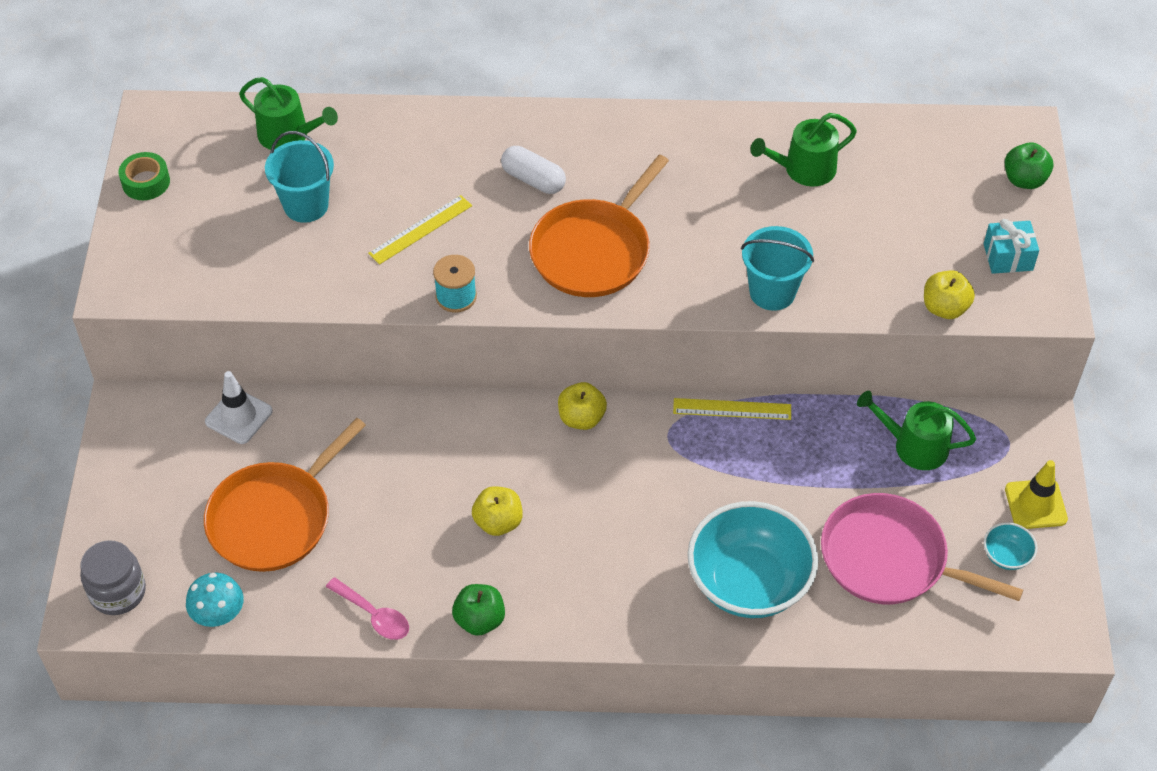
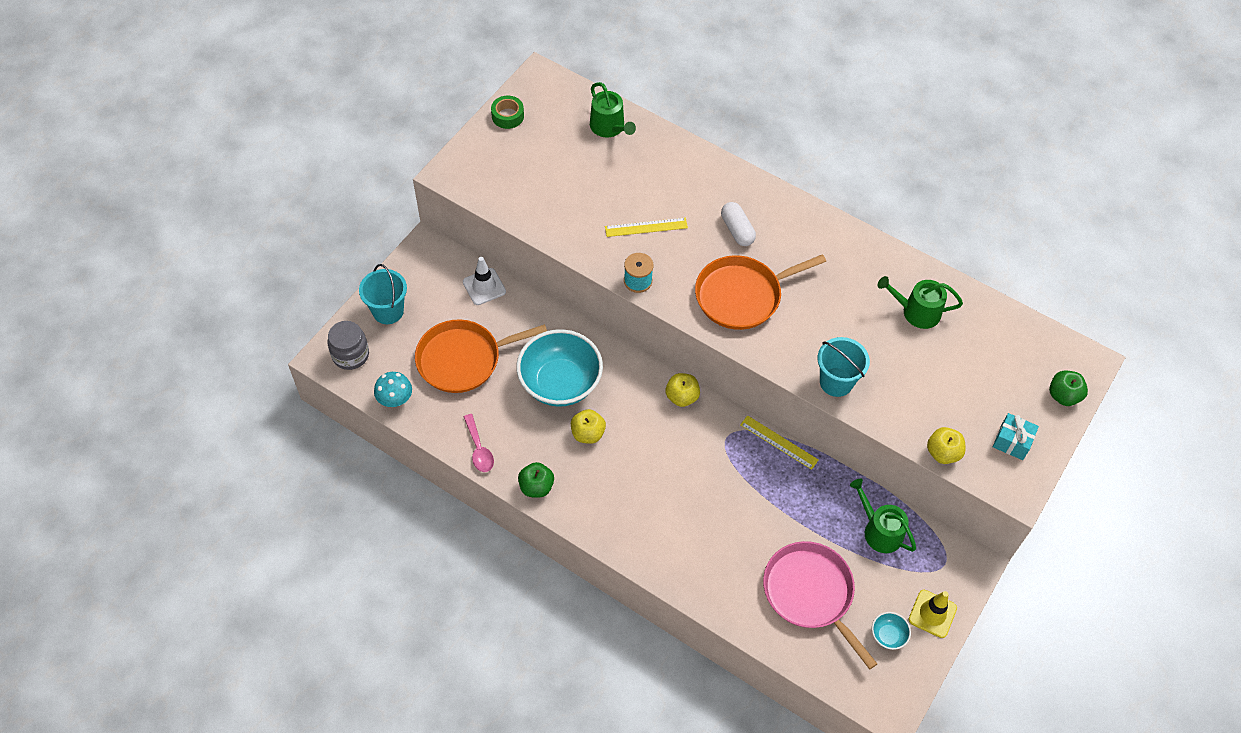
camera: 30 degrees right, 5 degrees up
turquoise bucket [265,131,334,223] -> turquoise bucket moved to [359,264,407,324]
turquoise bowl [687,501,818,618] -> turquoise bowl moved to [516,329,603,407]

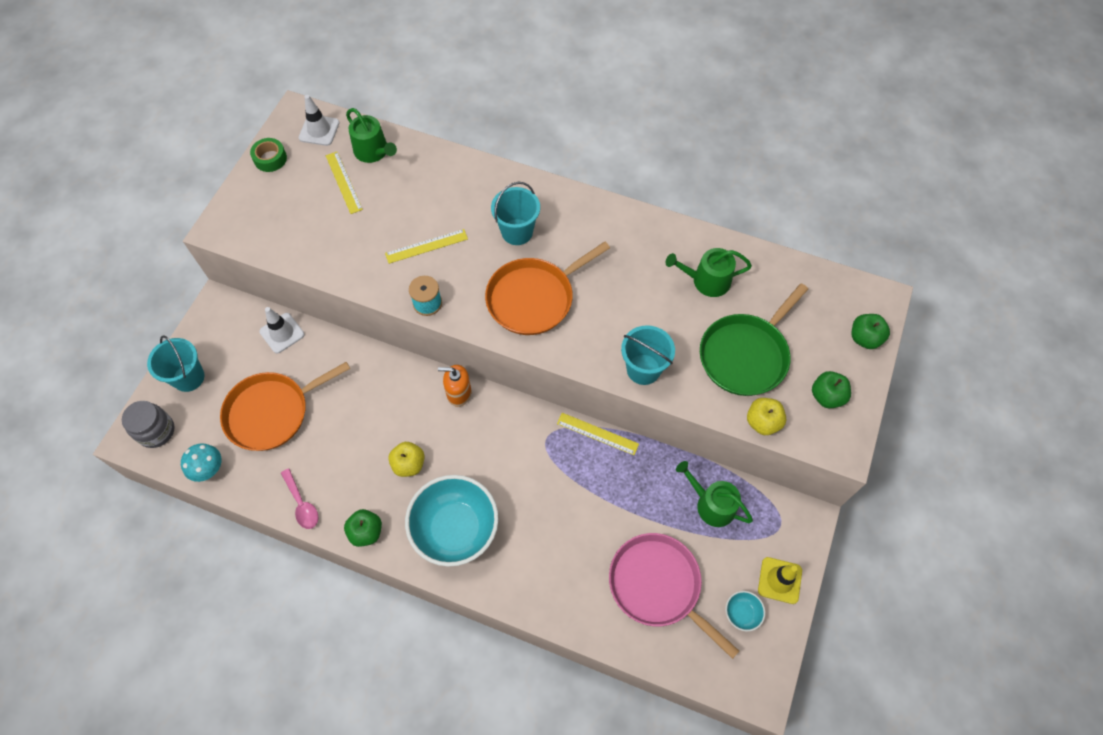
camera: 10 degrees left, 5 degrees up
turquoise bowl [516,329,603,407] -> turquoise bowl moved to [405,475,499,567]
yellow apple [666,373,700,407] -> none
white capsule [721,202,756,246] -> turquoise bucket [491,182,540,245]
turquoise gift [993,413,1039,460] -> green apple [812,371,851,408]
none -> white traffic cone [299,95,340,146]
none -> yellow ruler [326,152,363,214]
none -> orange soap dispenser [438,365,471,407]
none -> green pan [700,283,808,396]

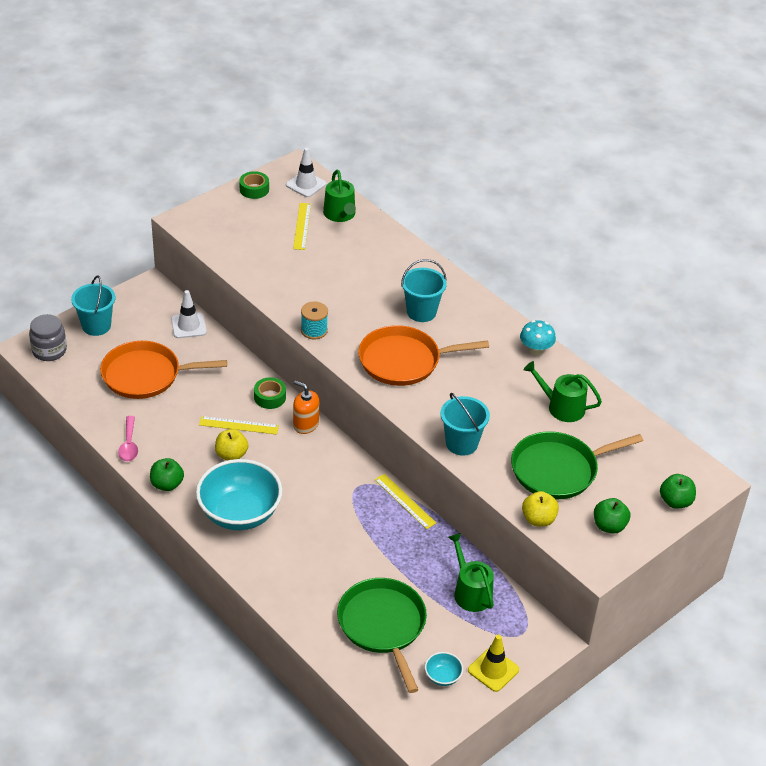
camera: 25 degrees right, 20 degrees down
turquoise mushroom [181,443,221,482] -> turquoise mushroom moved to [520,320,556,355]
yellow ruler [385,229,468,264] -> yellow ruler moved to [199,416,279,435]
pink pan [609,533,739,659] -> green pan [337,578,427,693]
none -> green tape [254,377,286,409]

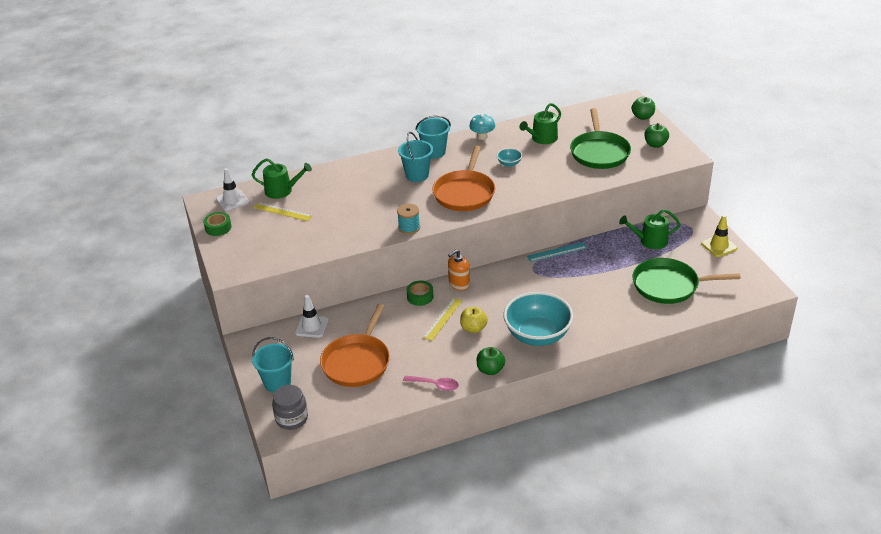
camera: 65 degrees left, 5 degrees down
yellow ruler [375,474,436,529] -> turquoise ruler [527,242,587,262]
turquoise bowl [425,652,463,686] -> turquoise bowl moved to [497,148,522,167]
turquoise bucket [441,393,490,456] -> turquoise bucket moved to [415,116,451,159]
yellow apple [522,491,559,527] -> none

